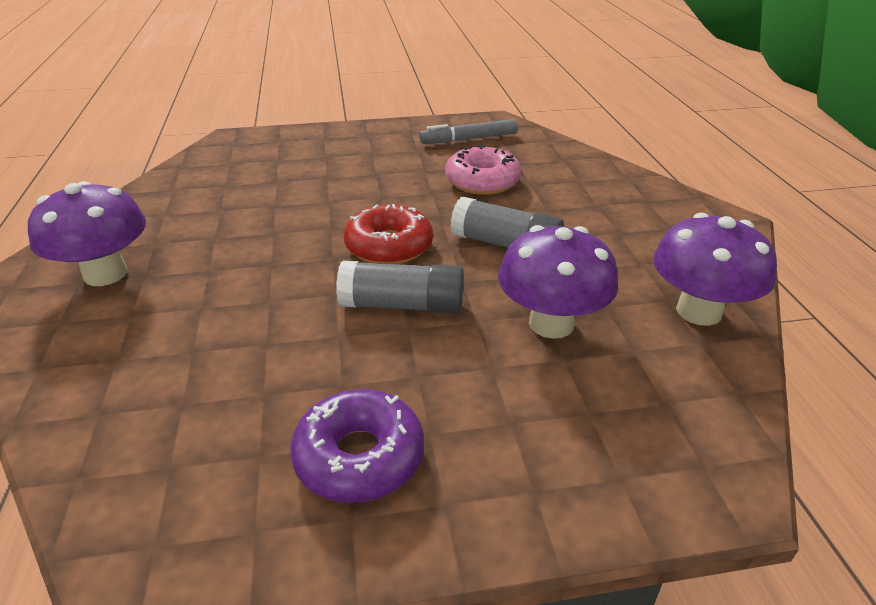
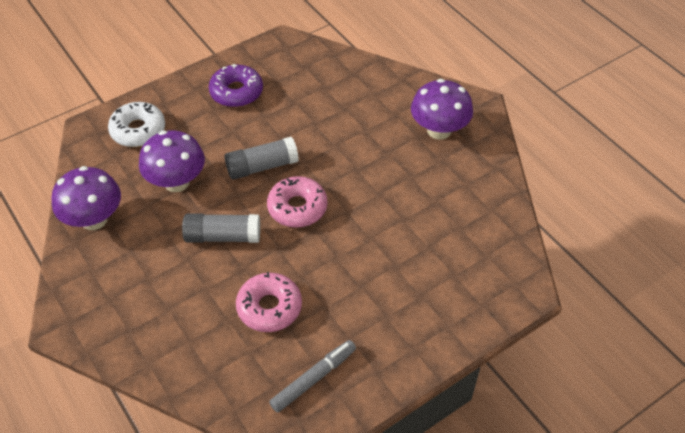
camera: 155 degrees right, 15 degrees up
red donut [344,204,433,264] -> pink donut [267,176,327,228]
none -> white donut [108,102,165,147]

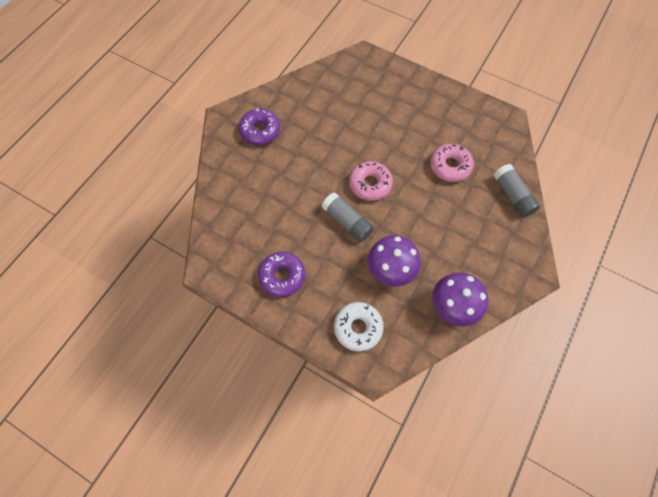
camera: 115 degrees left, 15 degrees up
grey glue stick [182,213,260,243] -> grey glue stick moved to [494,164,540,217]
grey marker [269,340,356,413] -> none
purple mushroom [411,79,473,140] -> purple donut [239,108,280,145]

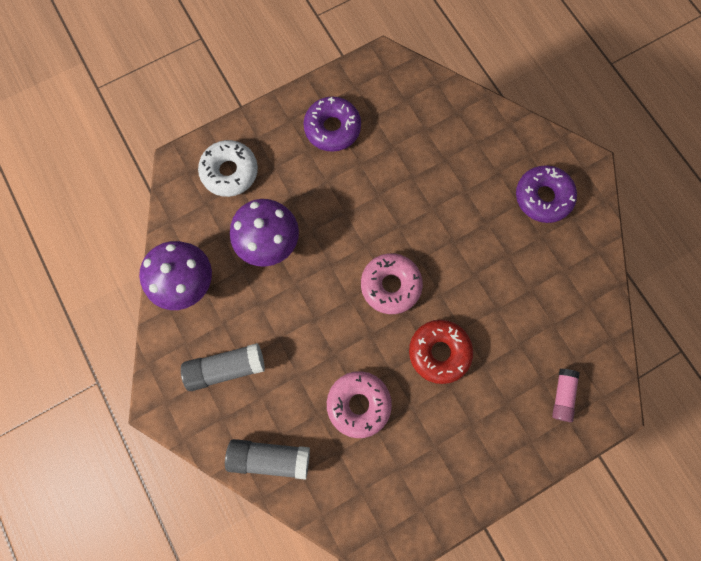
camera: 120 degrees right, 10 degrees up
grey glue stick [322,193,374,242] -> grey glue stick moved to [181,343,265,391]
none -> red donut [409,320,473,384]
none -> pink glue stick [552,369,580,422]

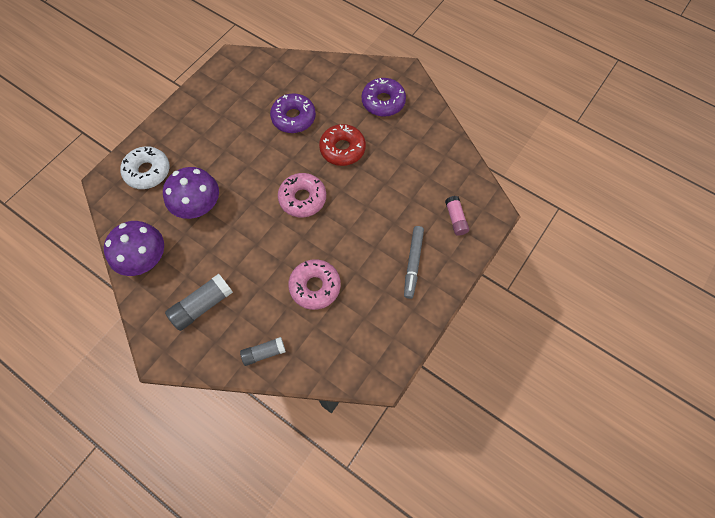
camera: 25 degrees left, 10 degrees down
grey glue stick [225,439,310,480] -> grey glue stick [240,337,286,366], size x0.64
purple donut [303,96,361,152] -> purple donut moved to [270,93,316,133]
red donut [409,320,473,384] -> red donut moved to [319,124,366,166]
none -> grey marker [404,226,424,299]

